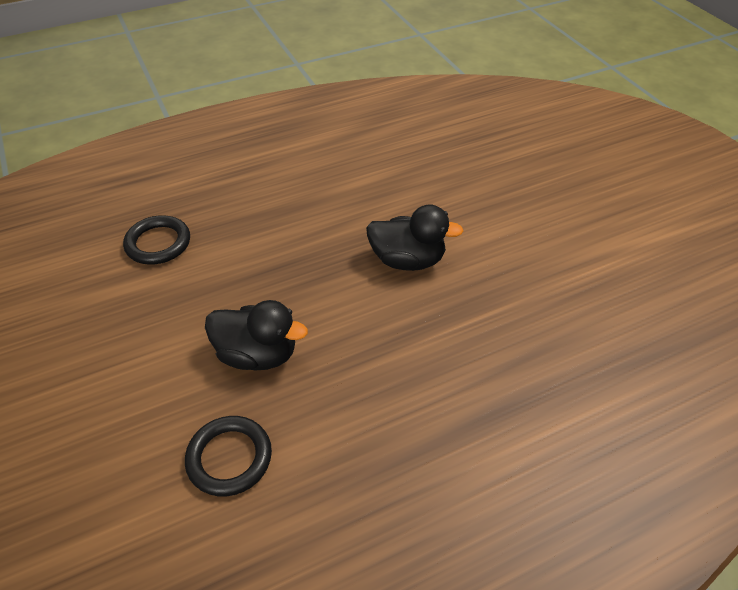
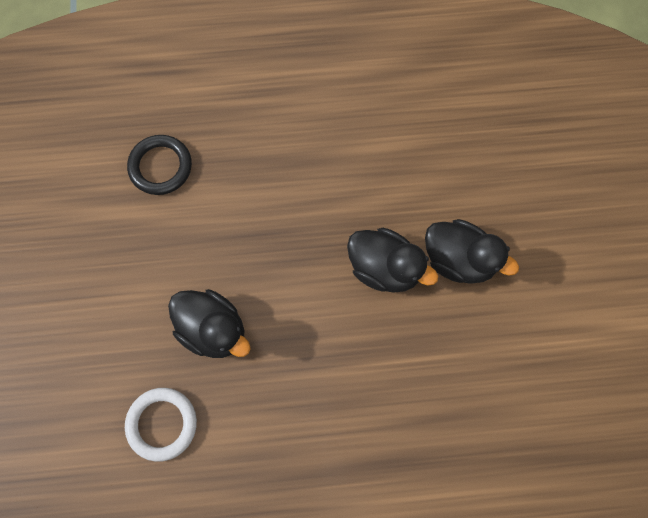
camera: 20 degrees right, 25 degrees up
black ring [185,416,272,497] -> white ring [125,388,197,462]
none -> black duck [425,219,519,284]

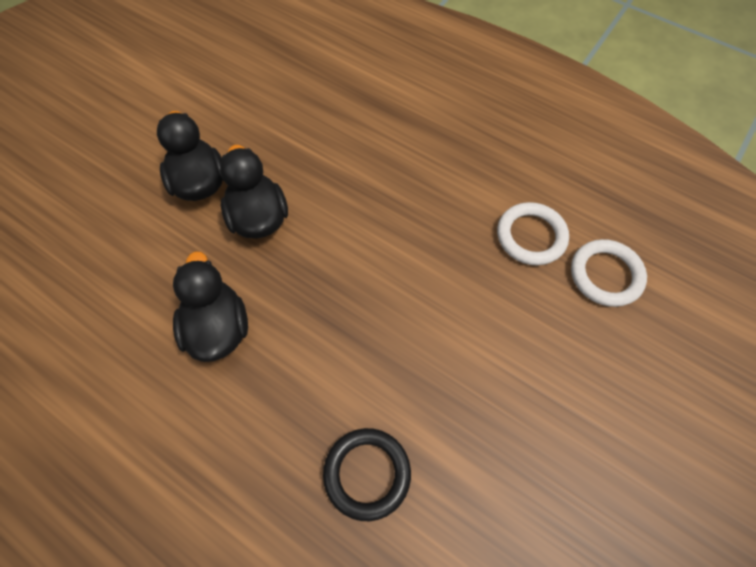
camera: 140 degrees left, 10 degrees down
black duck [168,289,251,358] -> black duck moved to [173,251,248,362]
none -> white ring [571,239,647,307]

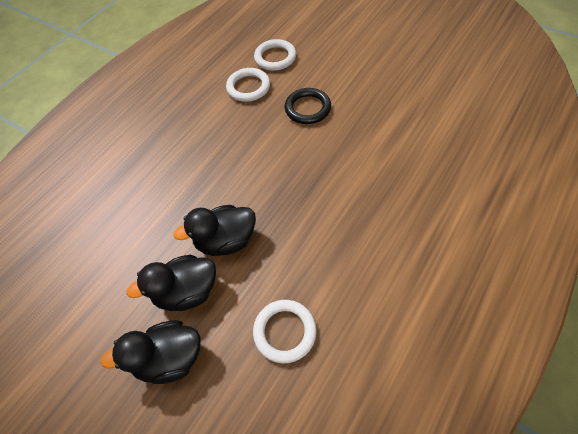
camera: 85 degrees left, 5 degrees down
black duck [173,251,248,362] -> black duck moved to [101,320,201,384]
black ring [323,428,411,521] -> black ring moved to [285,88,331,124]
none -> white ring [253,300,317,363]

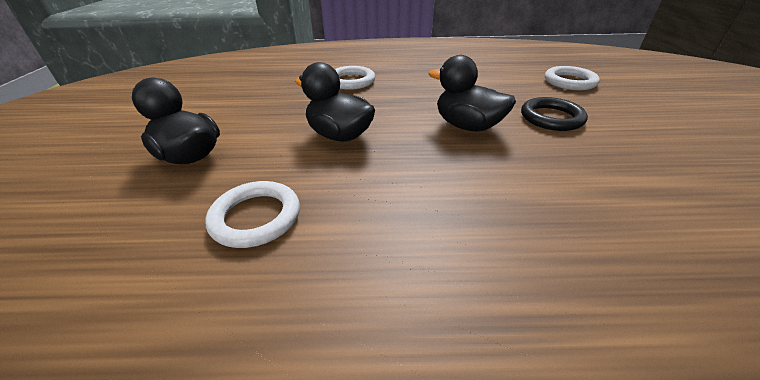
camera: 50 degrees right, 20 degrees down
black duck [126,255,216,311] -> black duck moved to [428,55,516,132]
white ring [226,68,270,102] -> white ring moved to [335,66,375,90]

